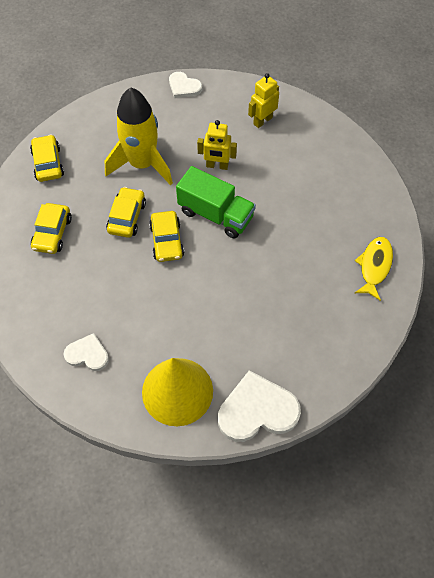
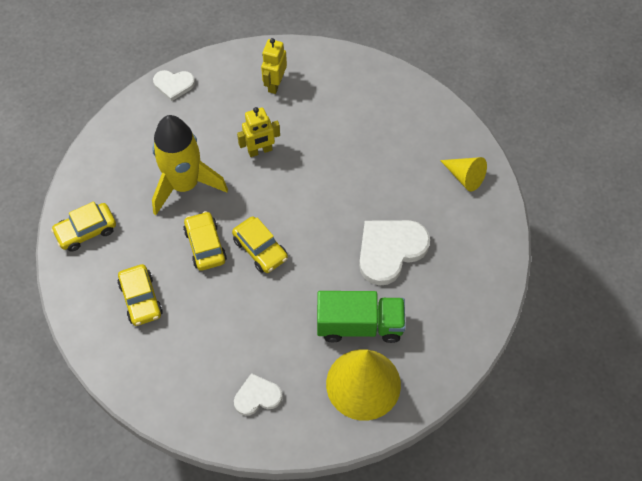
camera: 30 degrees left, 0 degrees up
yellow car [30,135,64,182] -> yellow car turned 75 degrees counterclockwise [51,202,116,252]
green truck [176,166,256,238] -> green truck moved to [317,291,406,343]
white heart [218,370,301,442] -> white heart moved to [359,220,430,286]
yellow fish [355,237,393,301] -> yellow cone [440,157,487,192]

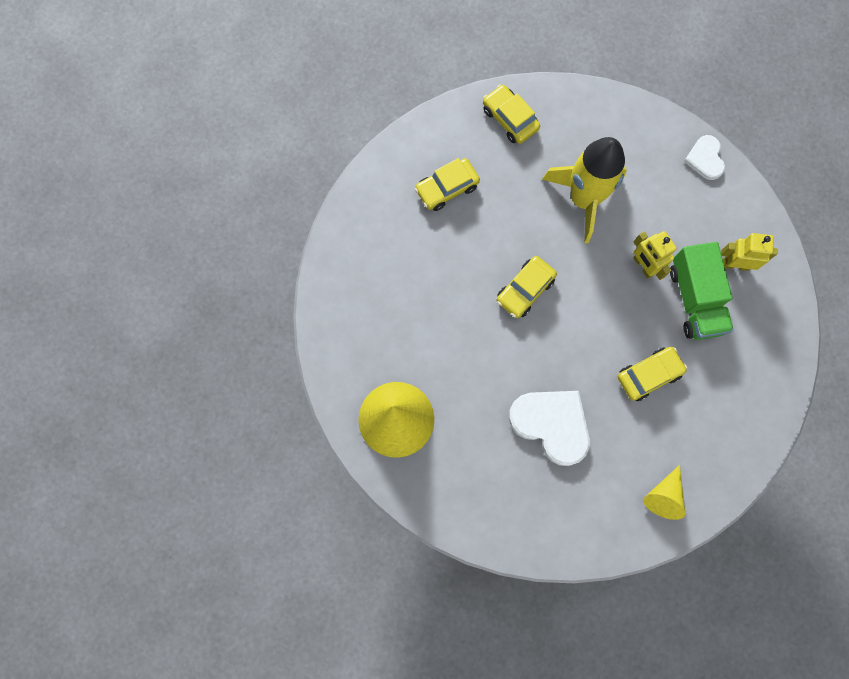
camera: 80 degrees right, 15 degrees up
yellow car [183,211,227,271] -> yellow car moved to [618,347,687,401]
white heart [234,373,282,416] -> none
green truck [317,291,406,343] -> green truck moved to [670,242,734,340]

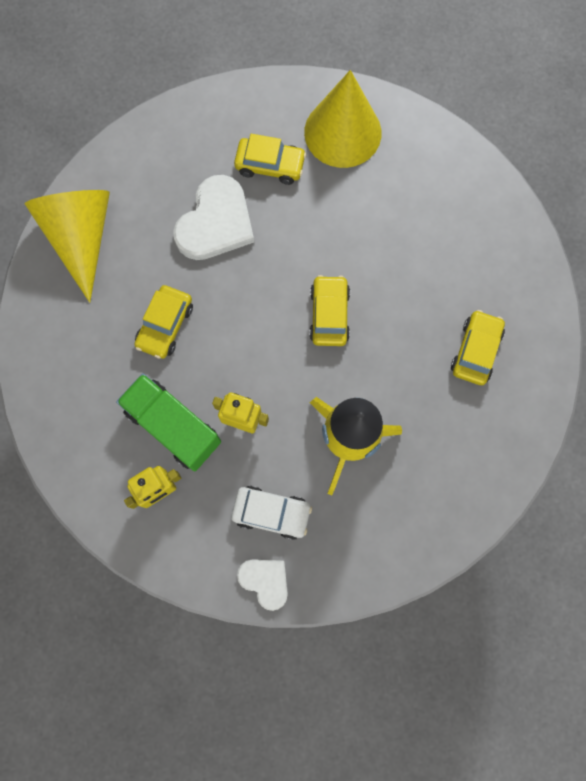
camera: 140 degrees right, 0 degrees up
yellow car [483,85,540,144] -> yellow car moved to [234,134,306,185]
white heart [509,391,590,466] -> white heart turned 60 degrees counterclockwise [173,175,254,260]
yellow cone [643,465,685,520] -> yellow cone [24,190,110,303], size x1.89
none -> white car [232,486,312,540]

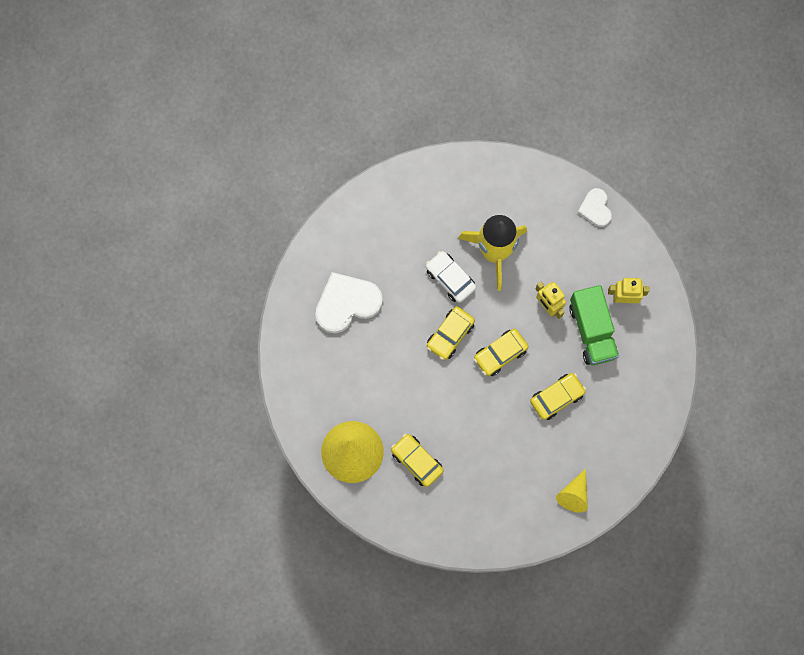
camera: 145 degrees left, 0 degrees up
yellow cone [24,190,110,303] -> yellow cone [556,469,588,513], size x0.53
white heart [173,175,254,260] -> white heart moved to [315,272,383,333]
white car [232,486,312,540] -> white car moved to [426,251,476,303]
yellow car [451,310,505,385] -> yellow car moved to [474,329,529,376]

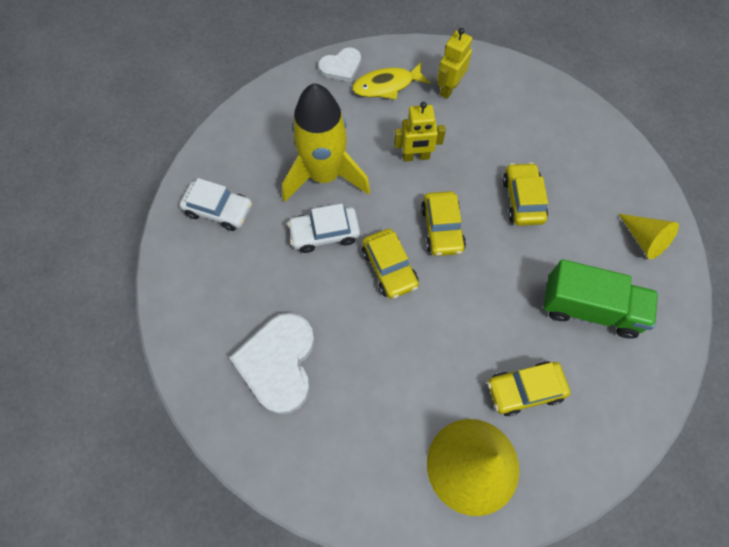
camera: 60 degrees left, 10 degrees down
green truck [569,285,619,365] -> green truck moved to [543,259,658,339]
white heart [578,188,612,227] -> white heart turned 45 degrees counterclockwise [318,47,361,82]
none -> white car [180,178,252,231]
none -> yellow fish [352,62,431,100]

